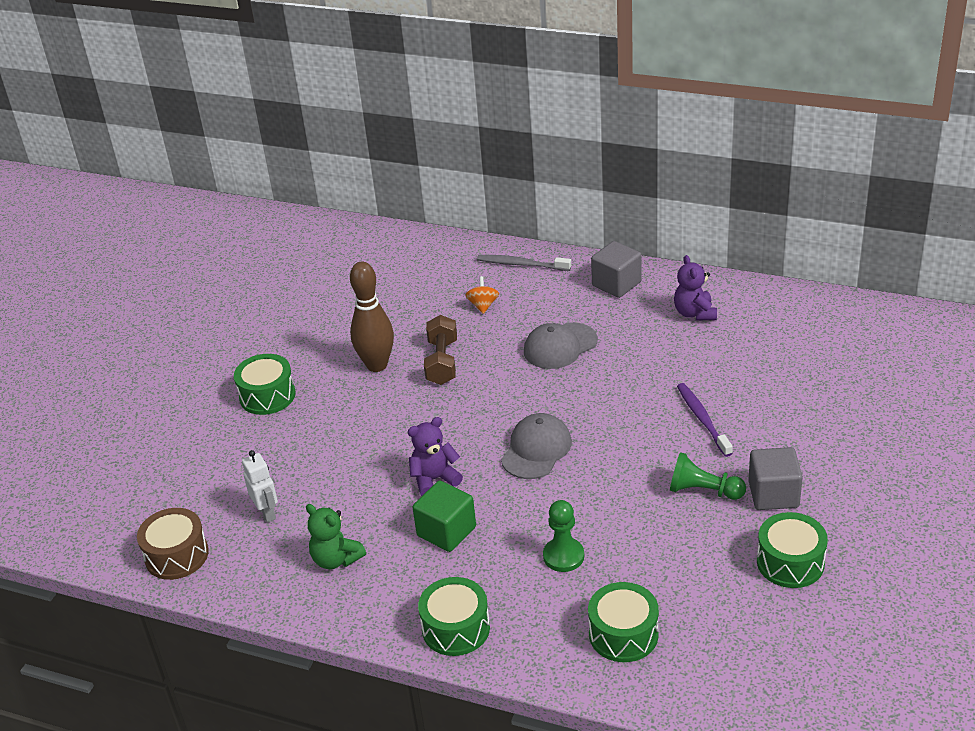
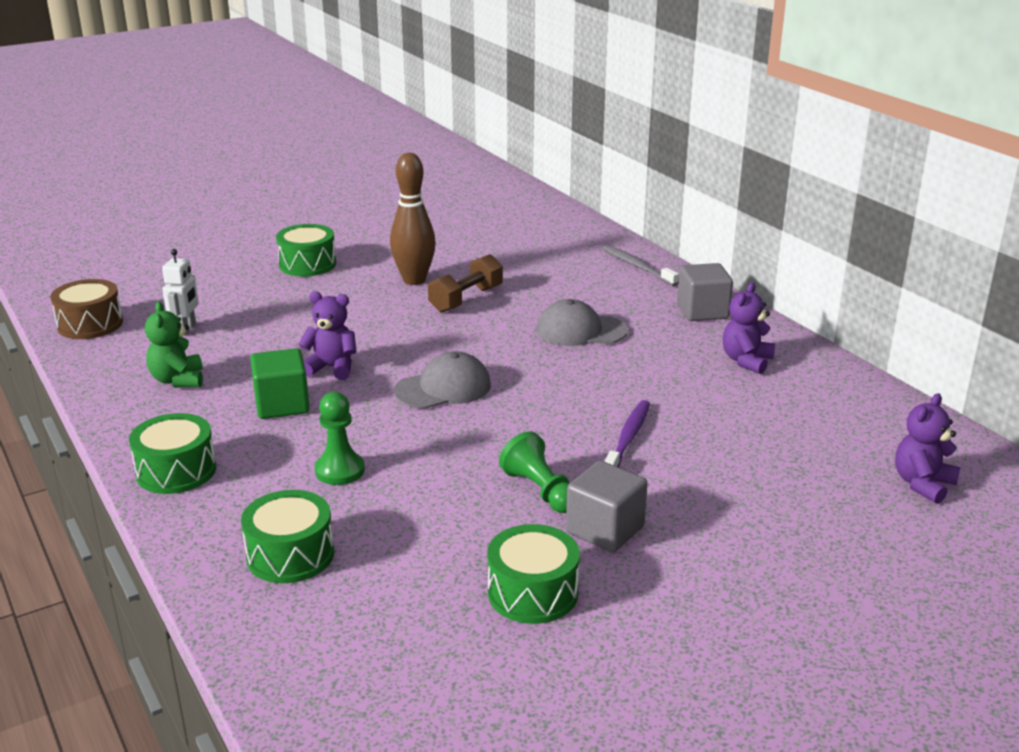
camera: 35 degrees right, 10 degrees down
orange spinning top [465,276,499,314] -> none
none -> purple teddy bear [895,393,961,504]

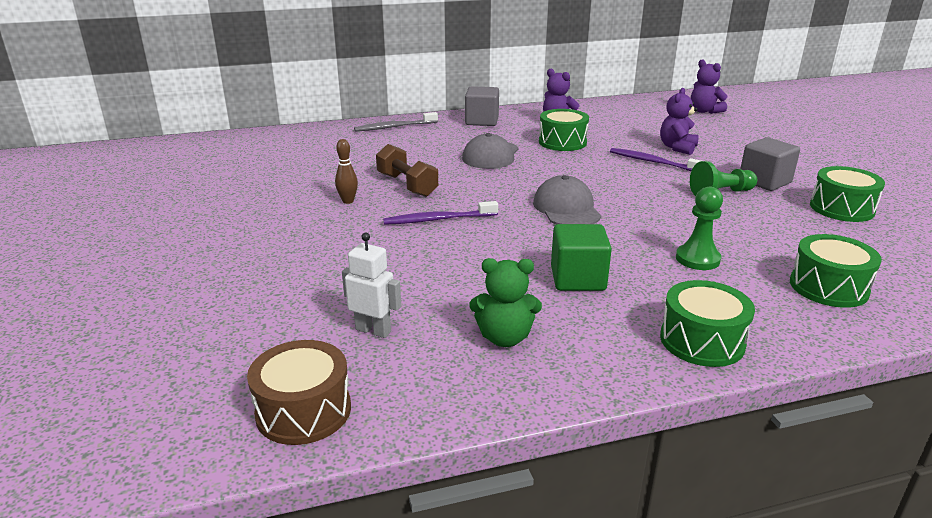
camera: 75 degrees left, 0 degrees up
green drum [276,224,336,277] -> green drum moved to [539,109,589,151]
purple teddy bear [298,291,357,380] -> purple teddy bear moved to [660,88,699,155]
brown bowling pin [390,153,436,285] -> brown bowling pin [335,139,358,204], size x0.50
none -> purple toothbrush [383,201,498,225]

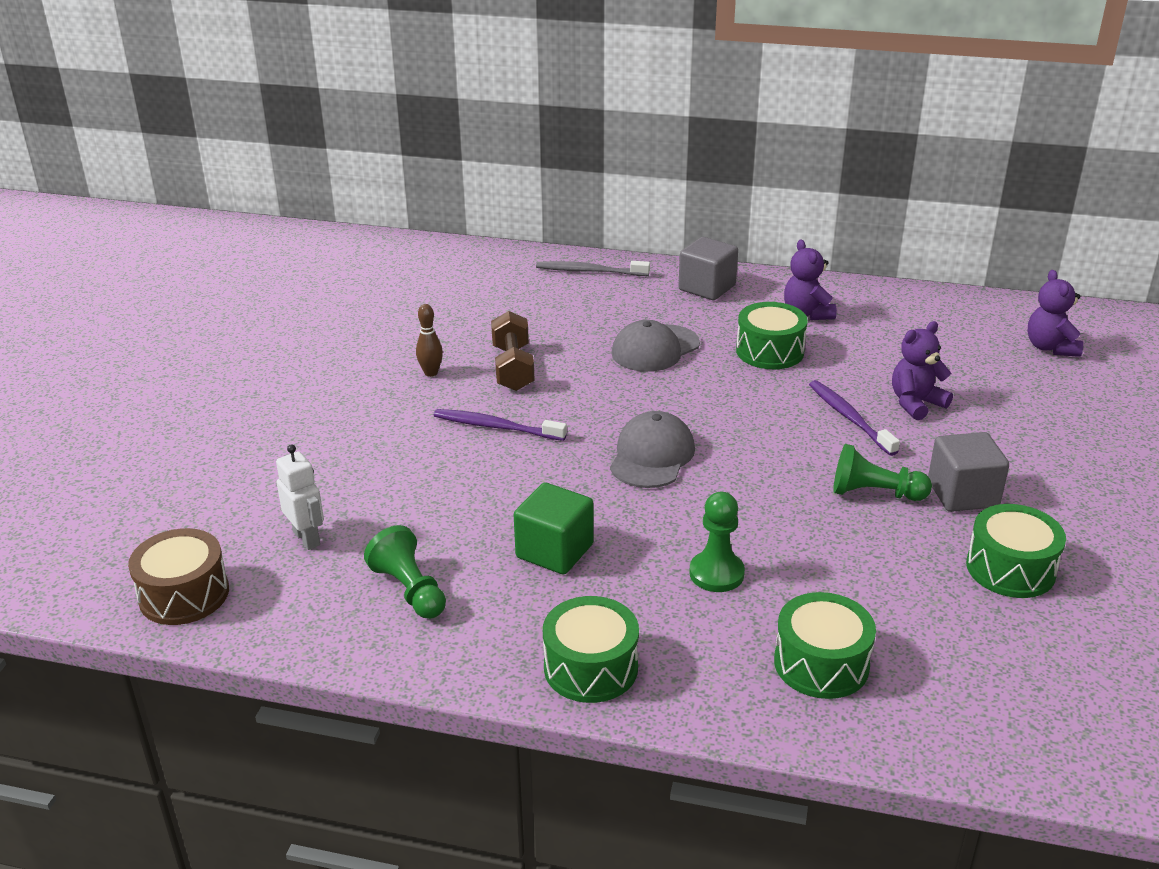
camera: 30 degrees right, 5 degrees up
green teddy bear [469,258,542,347] -> green pawn [364,525,446,619]

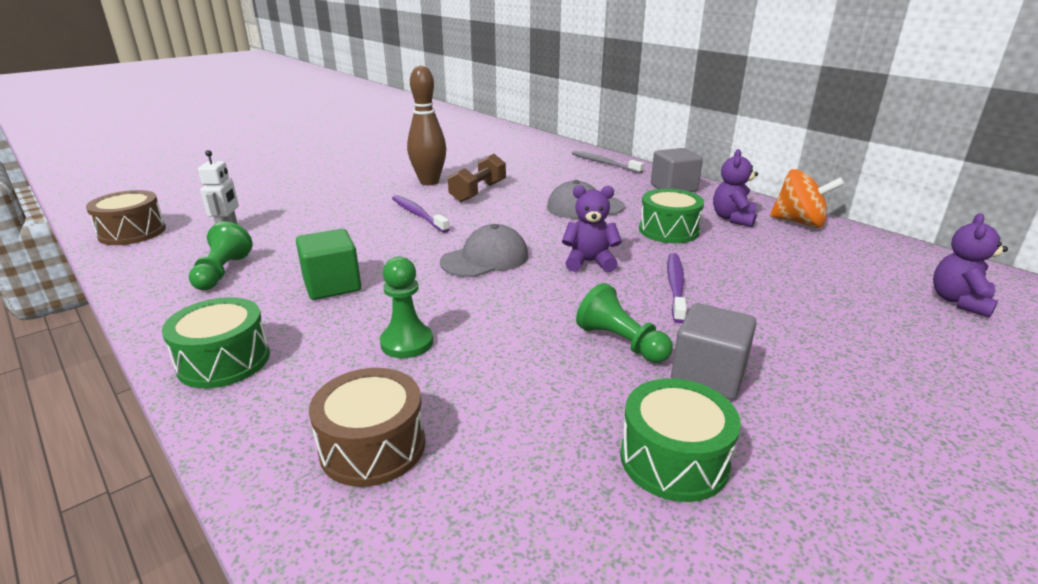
camera: 35 degrees right, 5 degrees down
brown bowling pin [416,304,443,377] -> brown bowling pin [407,65,446,185], size x2.01
green drum [774,592,876,699] -> brown drum [309,368,425,487]
purple teddy bear [892,321,953,420] -> purple teddy bear moved to [562,185,622,272]
none -> orange spinning top [770,169,844,228]

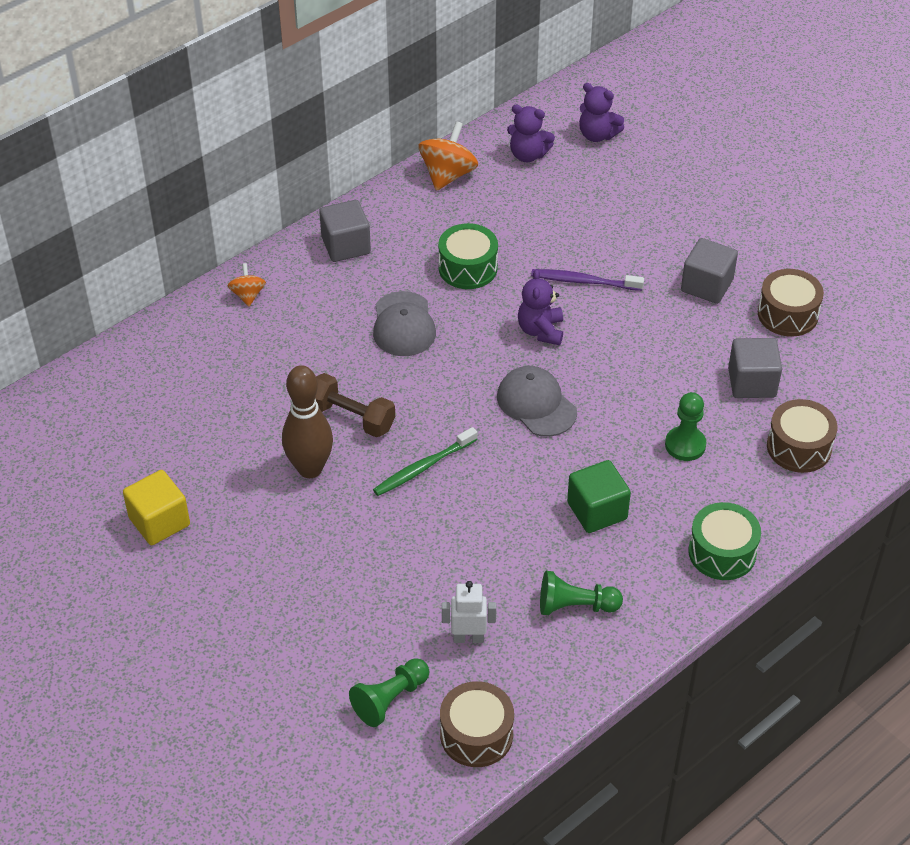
camera: 90 degrees left, 20 degrees up
purple toothbrush [392,195,450,233] -> green toothbrush [373,427,478,496]
grey toothbrush [572,151,644,174] -> orange spinning top [228,263,266,306]
green pawn [576,283,673,363] -> green pawn moved to [349,658,429,727]
green drum [620,378,741,502] -> brown drum [758,269,824,337]
purple teddy bear [713,149,758,227] -> purple teddy bear moved to [507,105,555,162]
none -> yellow cube [123,470,190,545]
none -> grey cube [728,338,782,398]

